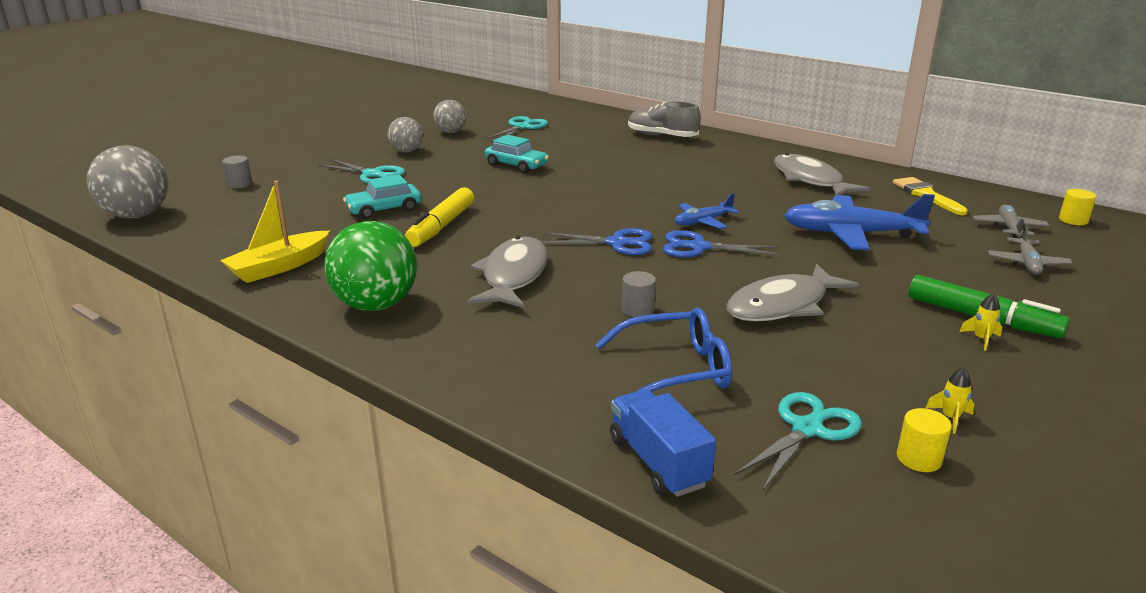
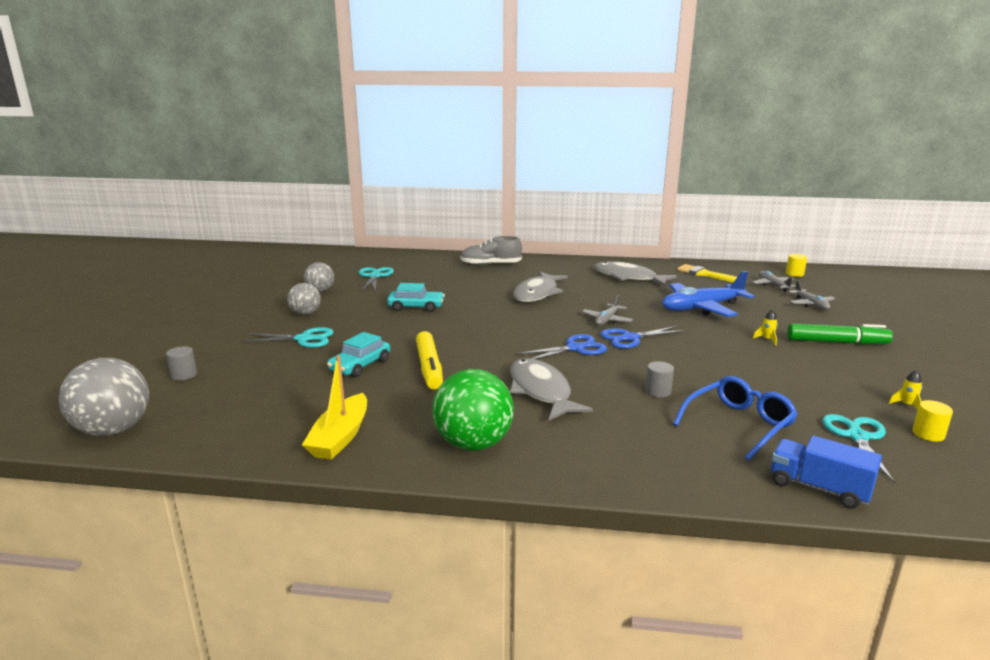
camera: 30 degrees left, 5 degrees down
blue plane [675,193,739,229] -> grey plane [582,295,633,326]
grey fish [727,264,860,321] -> grey fish moved to [513,272,568,302]
yellow rocket [959,293,1002,351] -> yellow rocket moved to [753,309,778,345]

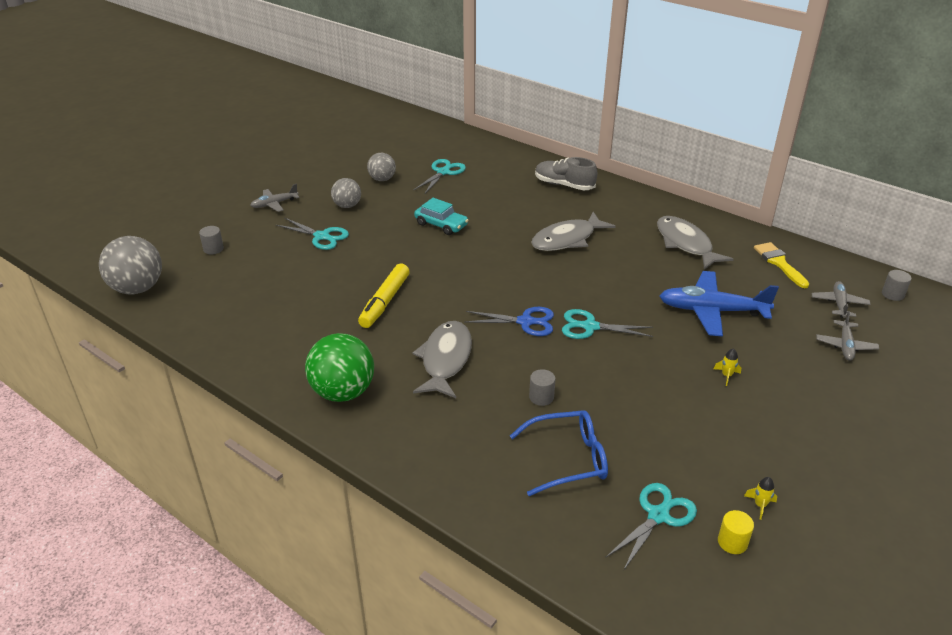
camera: 30 degrees right, 15 degrees up
yellow boat [302,355,367,460] -> none
turquoise car [327,332,390,377] -> none
grey plane [582,295,633,326] -> grey plane moved to [250,184,300,212]
blue scissors [600,326,686,349] -> turquoise scissors [562,309,653,339]
blue truck [771,436,882,509] -> none
yellow cylinder [786,254,807,277] -> grey cylinder [882,270,912,301]
green marker [787,323,893,344] -> none

